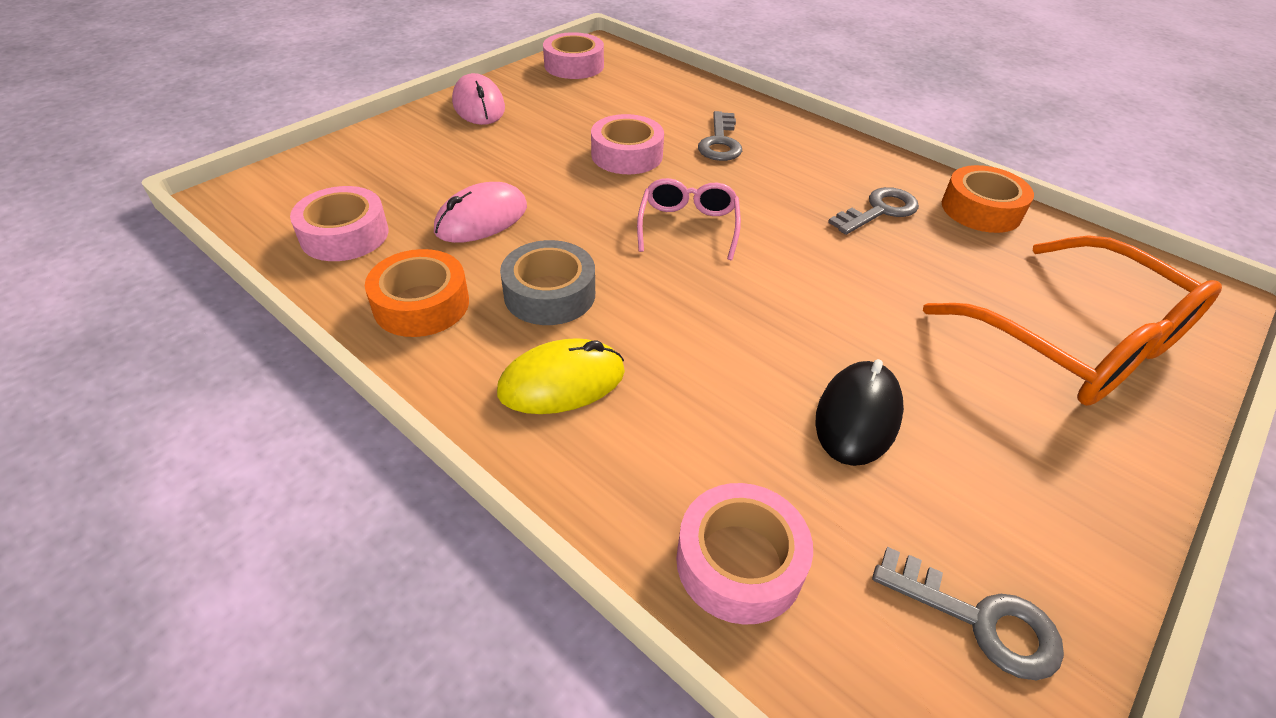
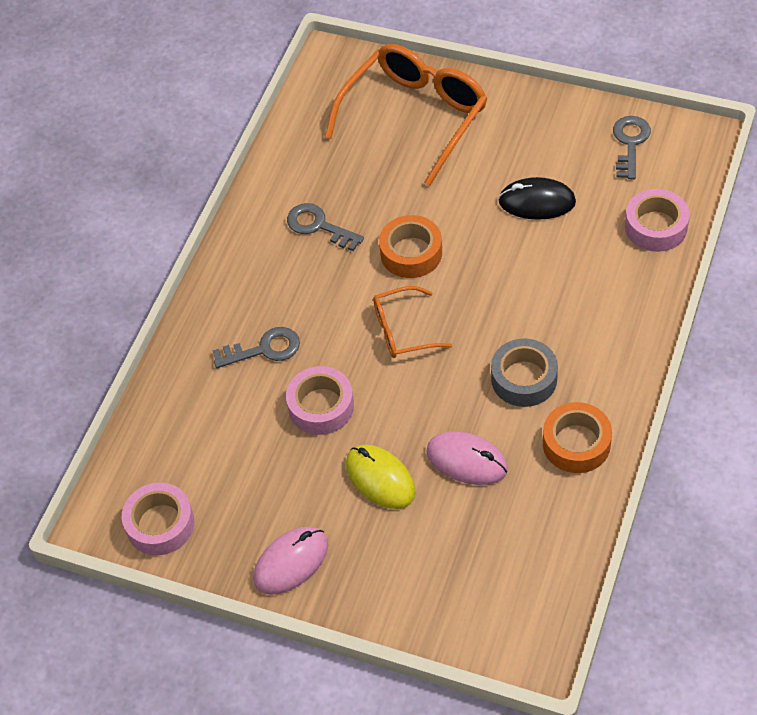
camera: 105 degrees left, 10 degrees up
pink tape [290,186,388,261] -> none
yellow mouse [497,338,625,414] -> yellow mouse moved to [346,444,416,509]
pink glasses [637,178,741,260] -> orange glasses [373,286,452,358]
orange tape [942,165,1034,233] -> orange tape moved to [379,215,442,278]

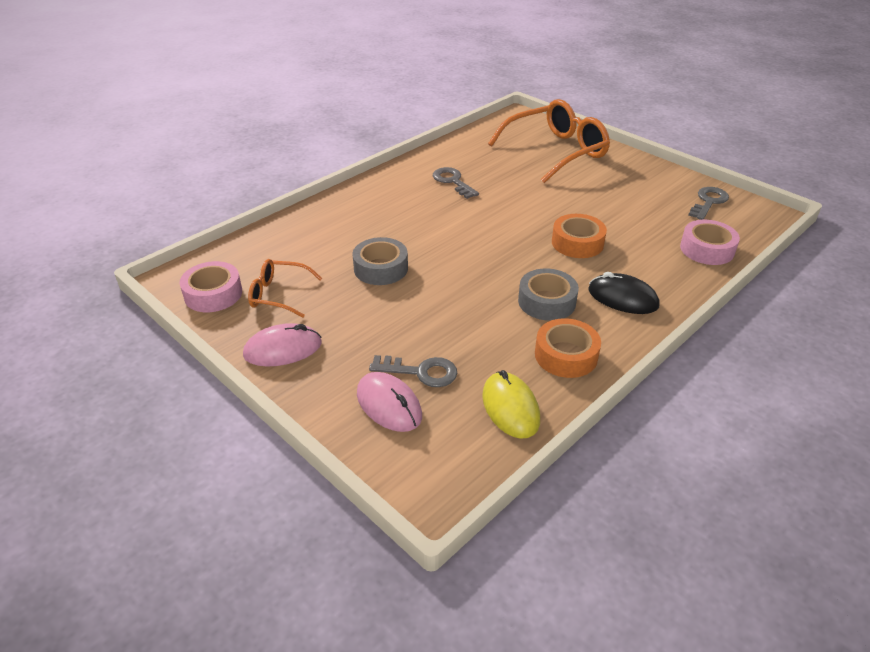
camera: 20 degrees right, 15 degrees down
grey key [213,327,300,368] -> grey key moved to [369,355,457,387]
pink tape [286,366,354,435] -> grey tape [352,237,408,285]
yellow mouse [346,444,416,509] -> yellow mouse moved to [482,370,540,439]
orange glasses [373,286,452,358] -> orange glasses moved to [248,259,322,318]
orange tape [379,215,442,278] -> orange tape moved to [552,214,607,258]
pink mouse [426,431,508,485] -> pink mouse moved to [357,372,422,432]
black mouse [498,177,576,220] -> black mouse moved to [588,272,660,314]

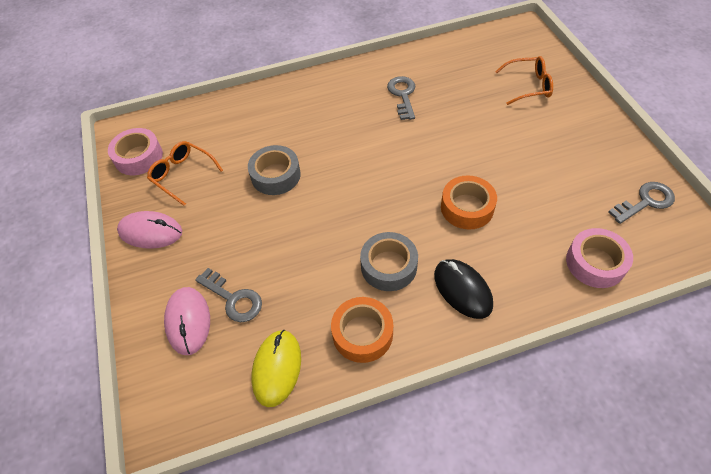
camera: 30 degrees right, 15 degrees up
orange glasses [488,99,610,183] -> orange glasses [495,56,553,105], size x0.52

